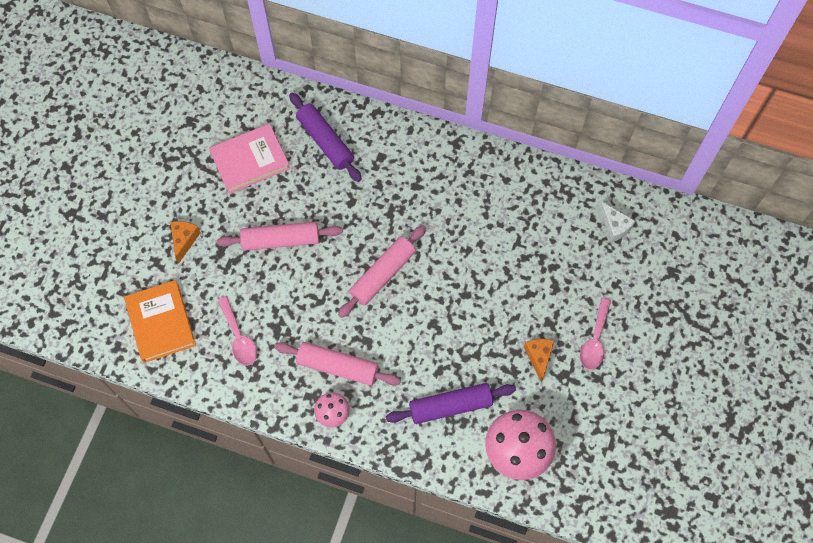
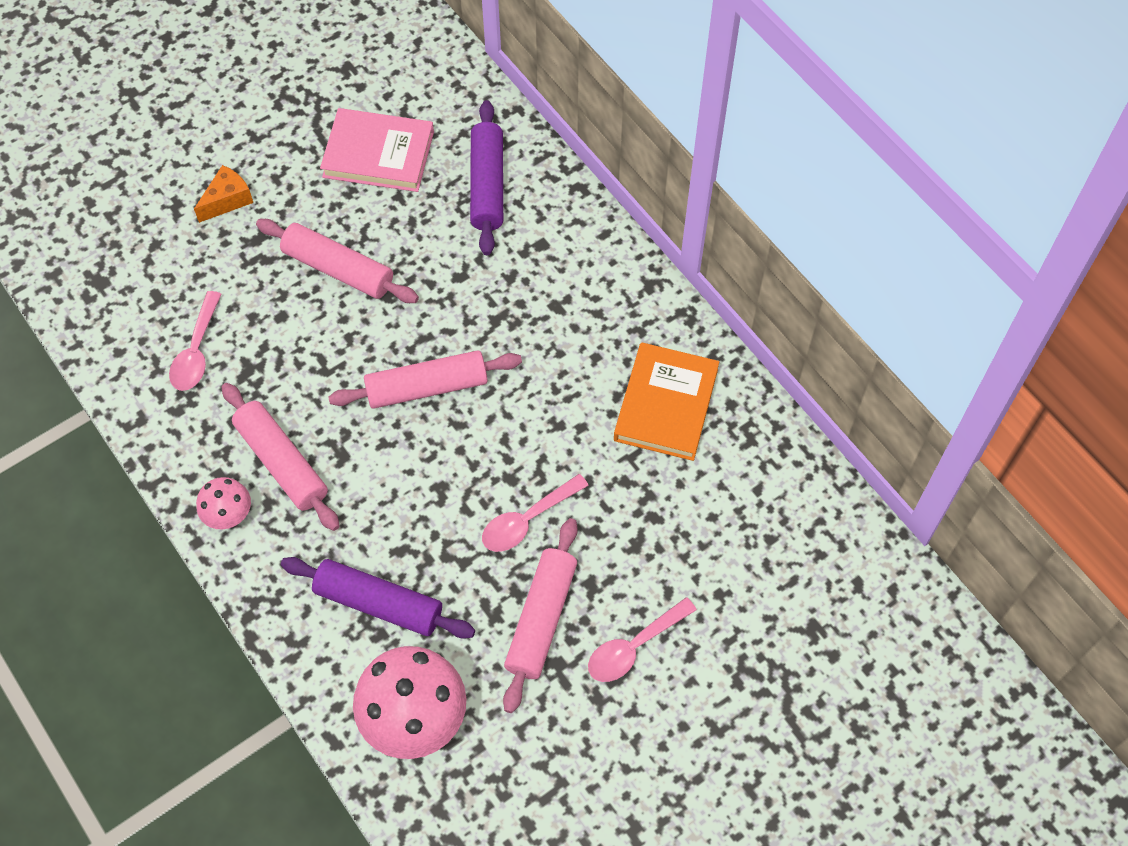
camera: 35 degrees right, 5 degrees down
orange book [124,280,196,363] -> orange book moved to [614,342,719,461]
orange cheese [524,339,554,383] -> pink rolling pin [503,518,578,713]
white cheese [599,201,635,242] -> none
none -> pink spoon [482,474,589,552]

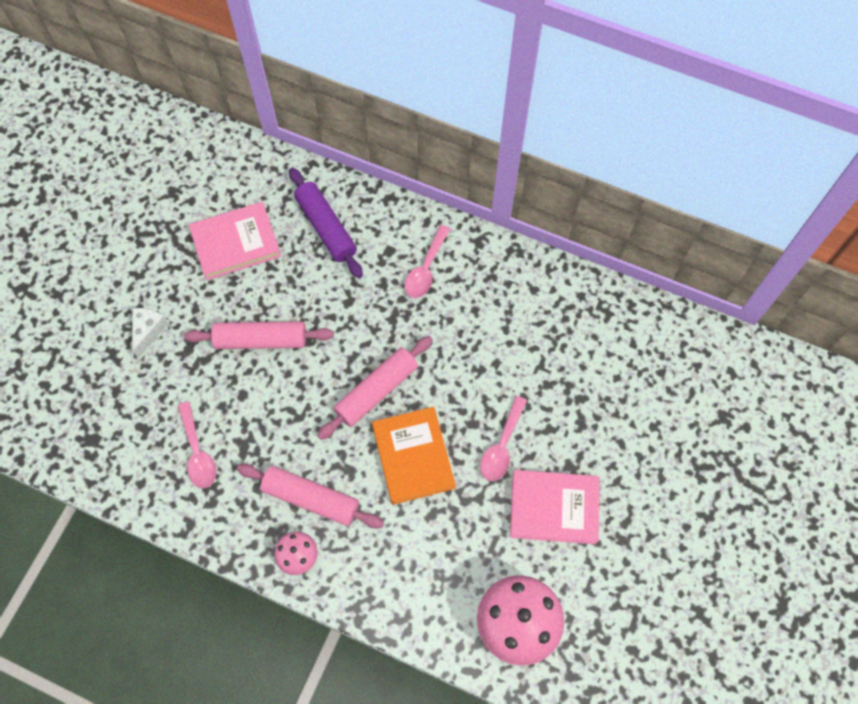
camera: 30 degrees left, 5 degrees up
orange cheese [194,165,253,223] -> white cheese [132,308,169,358]
purple rolling pin [281,557,475,639] -> none
pink rolling pin [503,518,578,713] -> pink book [510,470,600,544]
pink spoon [588,597,697,682] -> pink spoon moved to [404,225,450,298]
orange book [614,342,719,461] -> orange book moved to [372,407,456,505]

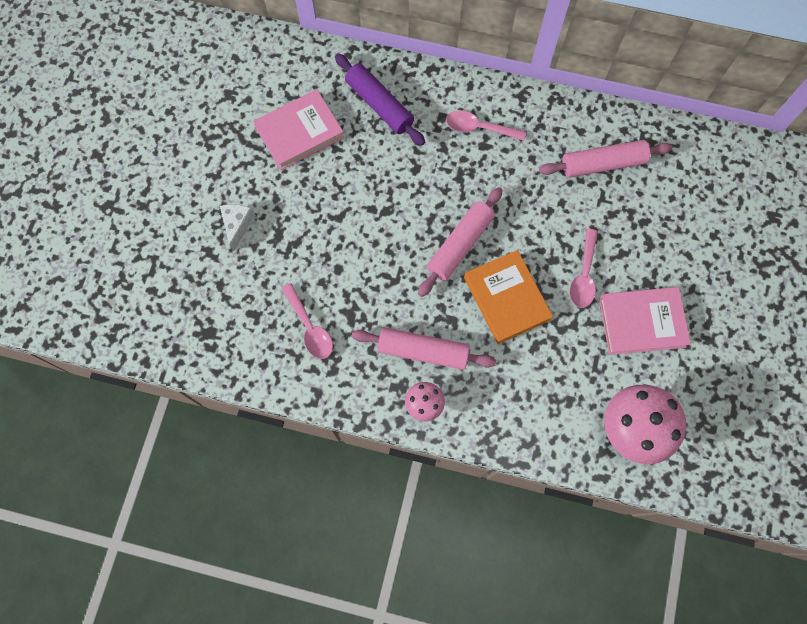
camera: 10 degrees left, 5 degrees up
pink rolling pin [184,321,334,349] -> pink rolling pin moved to [539,140,673,178]
pink spoon [404,225,450,298] -> pink spoon turned 90 degrees clockwise [446,110,526,141]

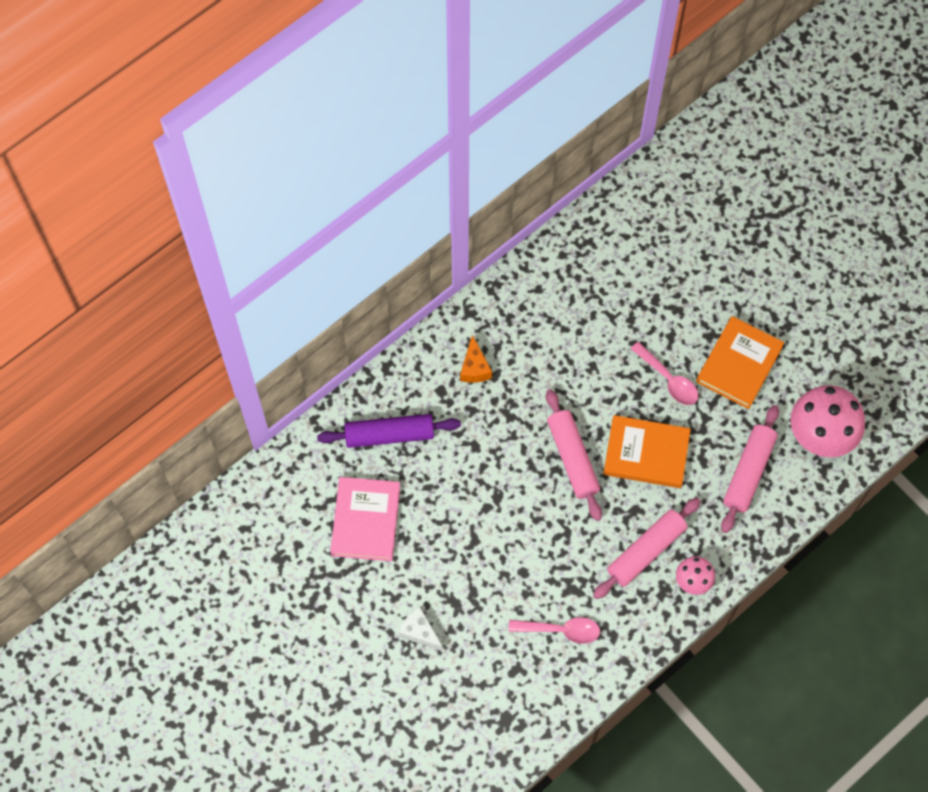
camera: 55 degrees left, 5 degrees down
pink spoon [446,110,526,141] -> orange cheese [460,335,492,383]
pink rolling pin [539,140,673,178] -> pink rolling pin moved to [721,405,779,533]
pink book [599,287,691,355] -> orange book [696,316,784,409]

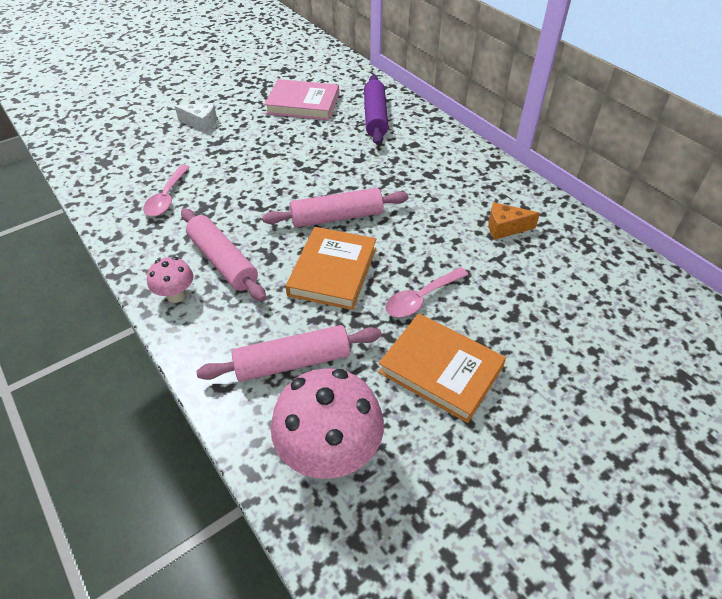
camera: 95 degrees right, 20 degrees down
white cheese [398,607,443,651] -> white cheese turned 60 degrees clockwise [175,104,217,133]
orange cheese [460,335,492,383] -> orange cheese moved to [489,202,540,240]
pink rolling pin [721,405,779,533] -> pink rolling pin turned 45 degrees counterclockwise [196,325,382,382]

